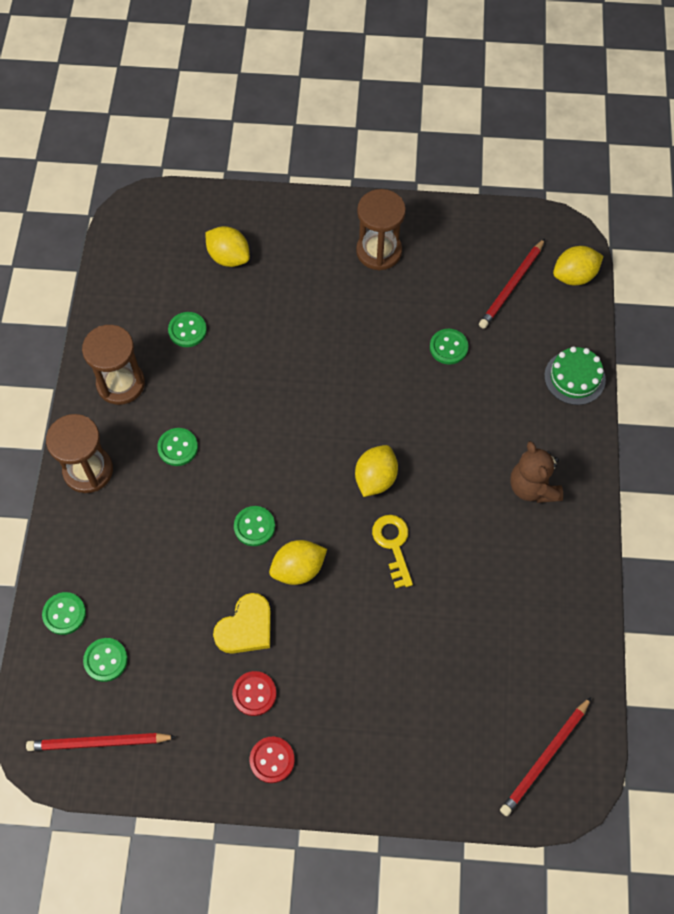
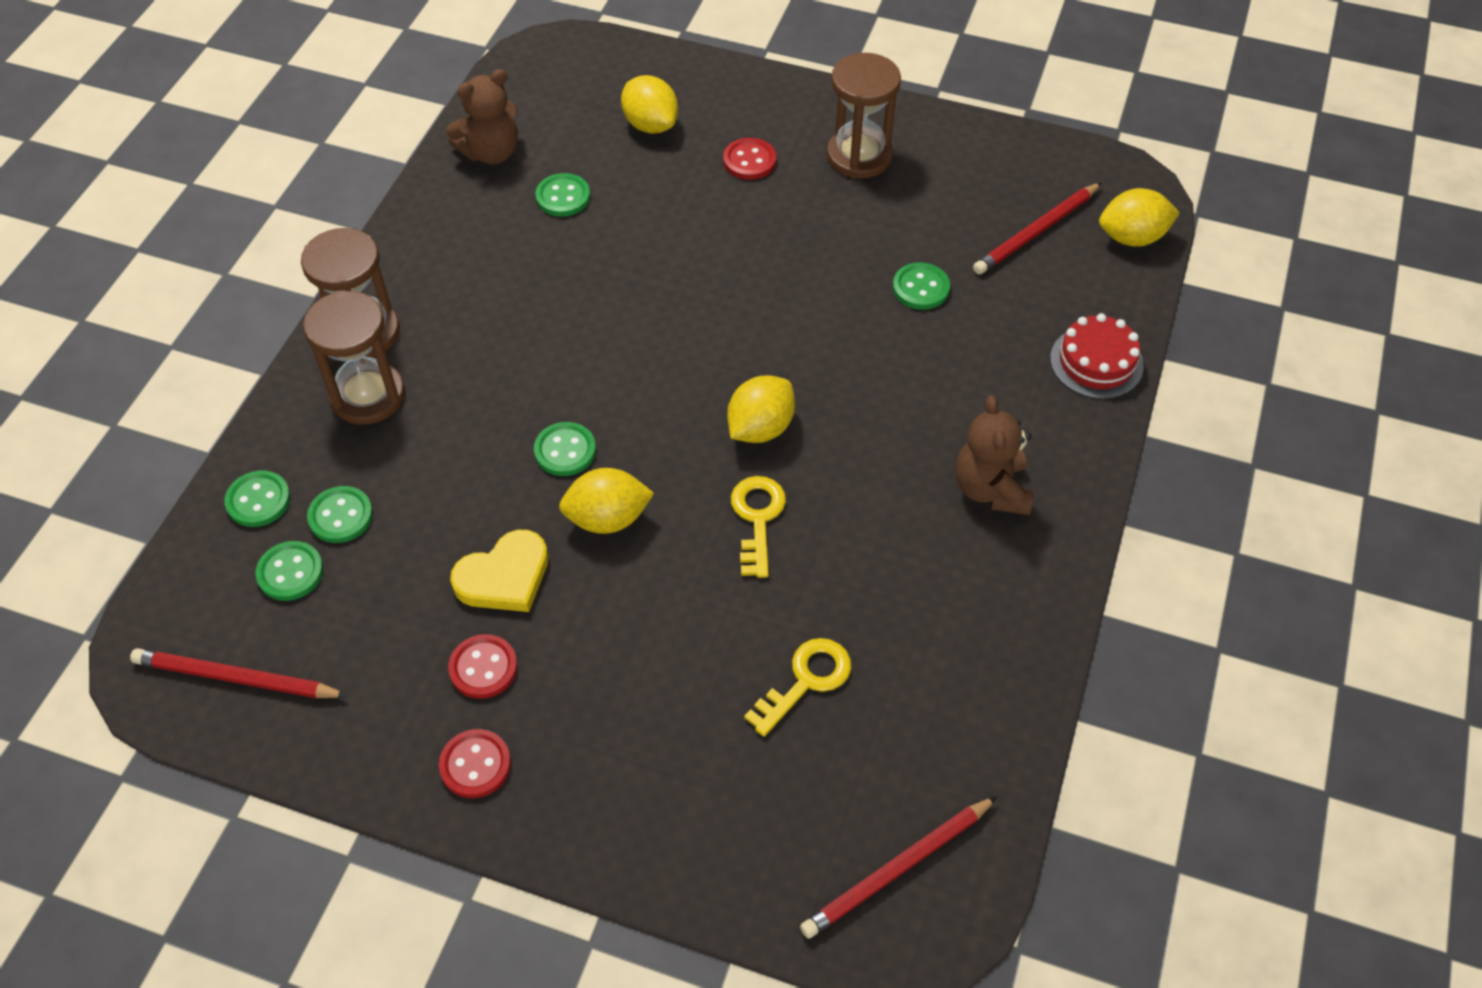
camera: 15 degrees right, 10 degrees down
brown hourglass [82,325,145,405] -> brown hourglass moved to [303,290,405,425]
green button [157,428,198,466] -> green button moved to [307,486,373,543]
green cake [544,346,606,405] -> red cake [1050,313,1144,399]
none -> brown teddy bear [446,69,518,164]
none -> red button [723,138,776,180]
none -> yellow key [744,638,851,737]

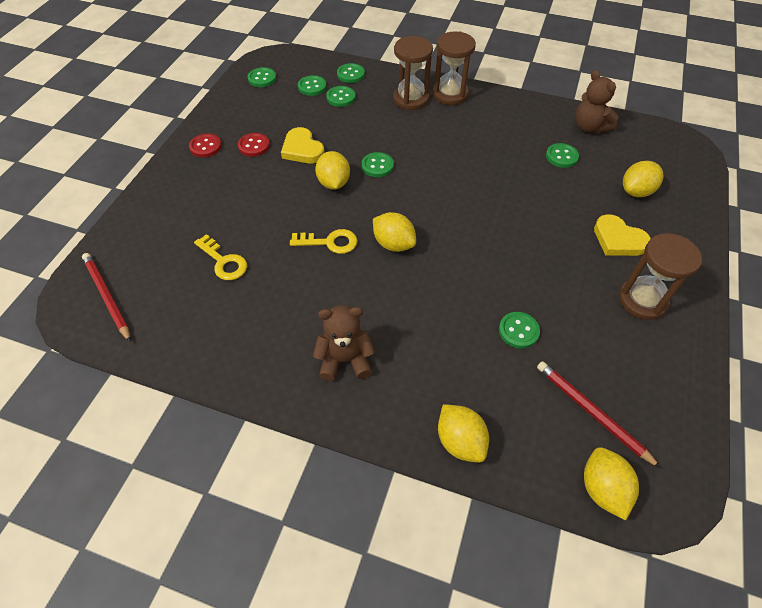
camera: 90 degrees right, 0 degrees up
red pencil [130,648,348,698] -> green button [248,67,276,87]
red button [723,138,776,180] -> yellow heart [594,214,651,256]
red cake [1050,313,1144,399] -> yellow lemon [438,404,489,463]

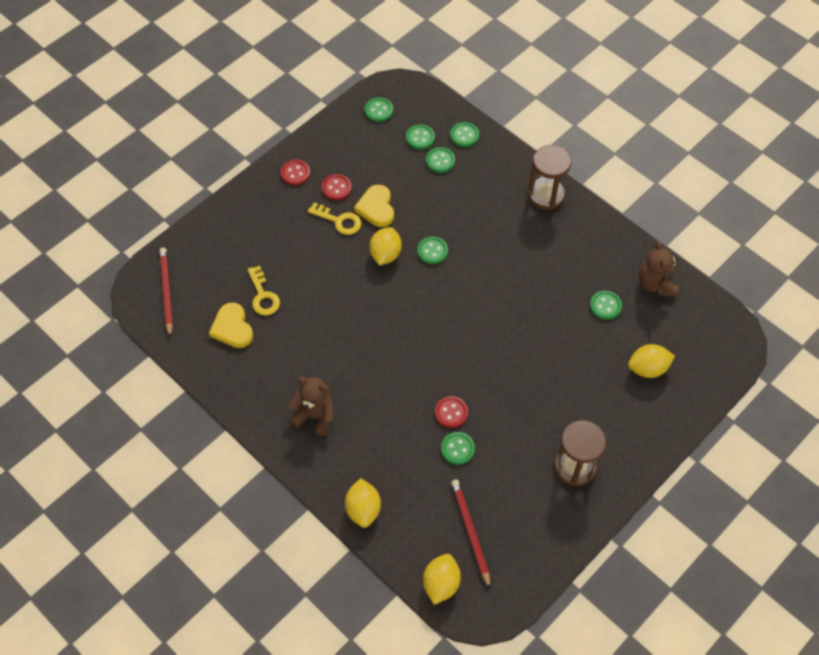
camera: 25 degrees right, 5 degrees up
yellow key [290,229,357,254] -> yellow key moved to [308,202,361,235]
yellow lemon [373,212,416,252] -> none
brown hourglass [393,36,433,110] -> none
yellow heart [594,214,651,256] -> yellow heart moved to [209,302,253,348]
none -> red button [435,396,468,428]

